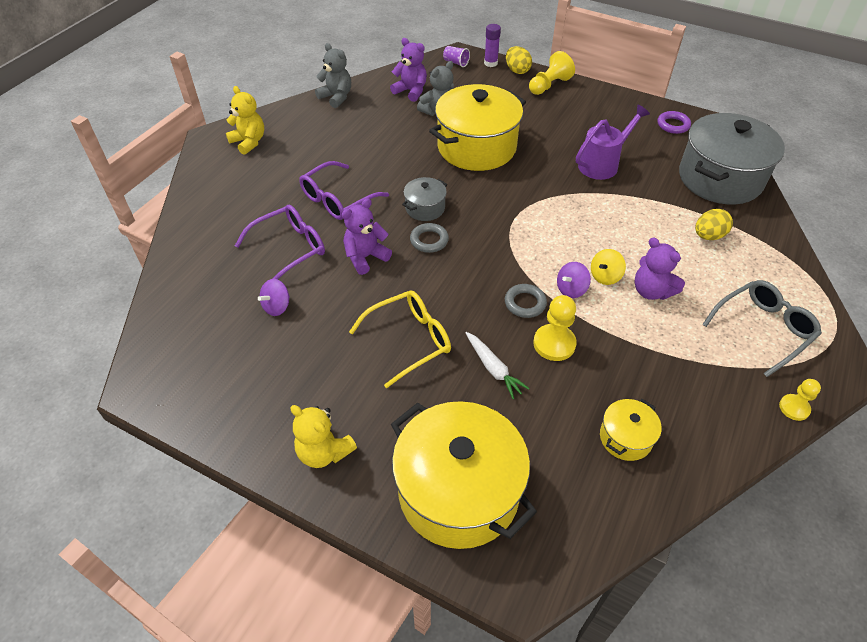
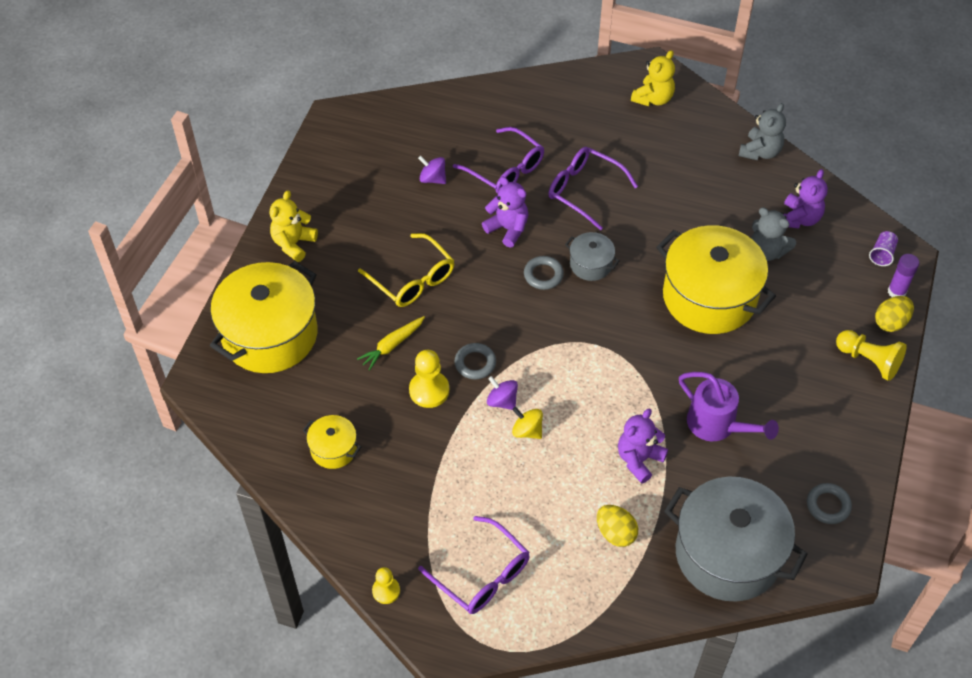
camera: 80 degrees right, 5 degrees up
white carrot [465,332,530,399] -> yellow carrot [357,316,425,371]
purple teddy bear [634,237,685,300] -> purple teddy bear moved to [618,409,668,484]
purple ring [657,111,691,134] -> grey ring [807,483,852,524]
grey glasses [702,280,822,377] -> purple glasses [418,516,530,614]

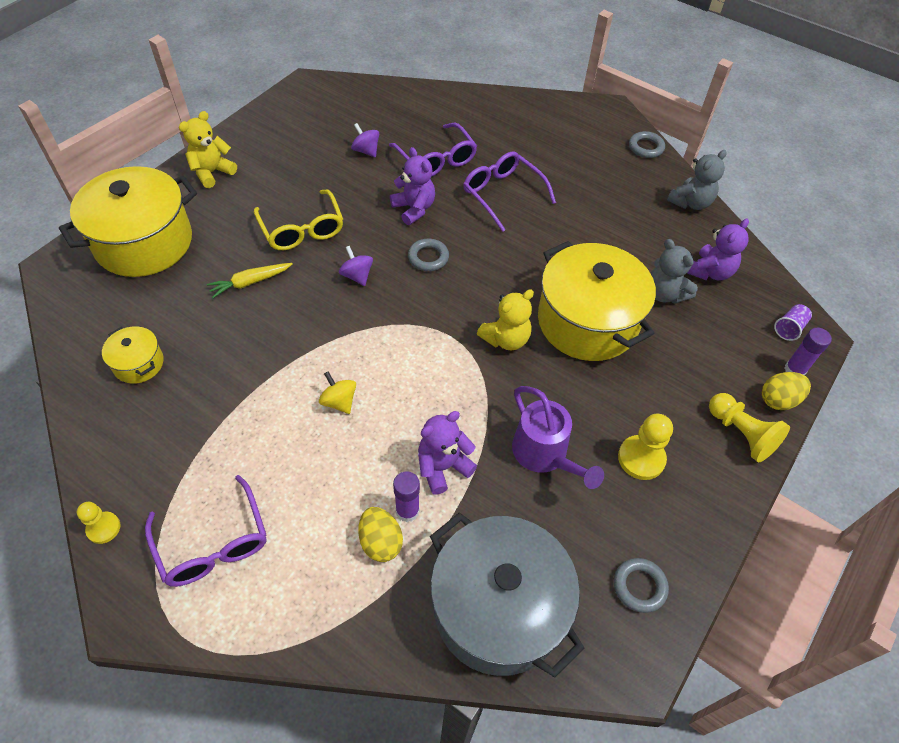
camera: 15 degrees right, 0 degrees up
yellow pawn [409,350,449,408] -> yellow pawn moved to [618,414,673,480]
grey ring [455,343,496,379] -> grey ring moved to [629,131,665,158]
purple spinning top [487,376,518,410] -> purple spinning top moved to [339,246,373,286]
grey pot [565,232,620,281] -> none
yellow teddy bear [631,50,675,106] -> yellow teddy bear moved to [477,289,534,351]
none -> purple glue stick [393,471,420,522]

